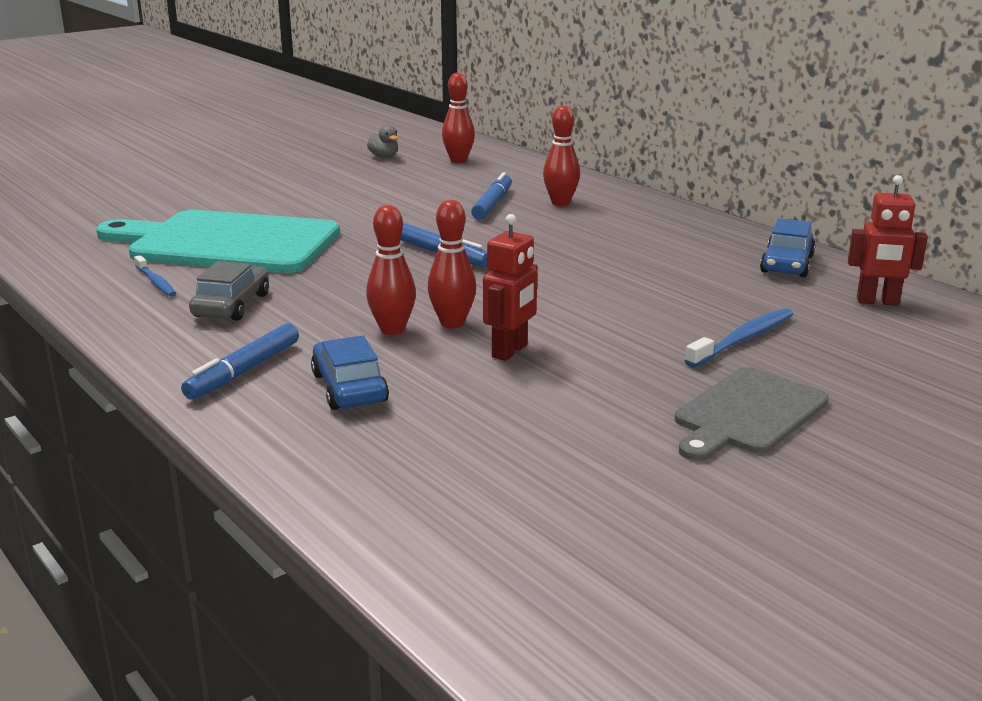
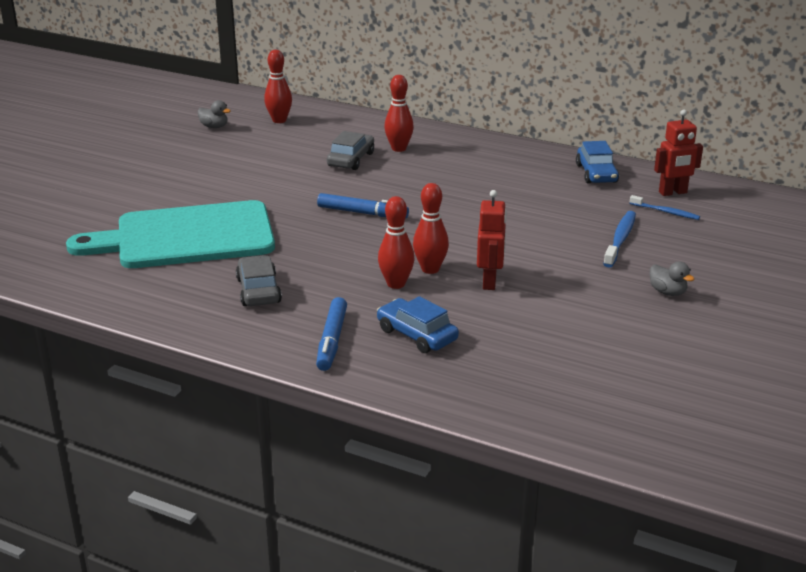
camera: 25 degrees left, 5 degrees up
blue toothbrush [134,255,176,297] -> blue toothbrush moved to [630,195,700,220]
blue marker [471,172,512,220] -> grey car [327,131,374,170]
grey cutting board [675,367,829,461] -> grey duck [650,262,694,296]

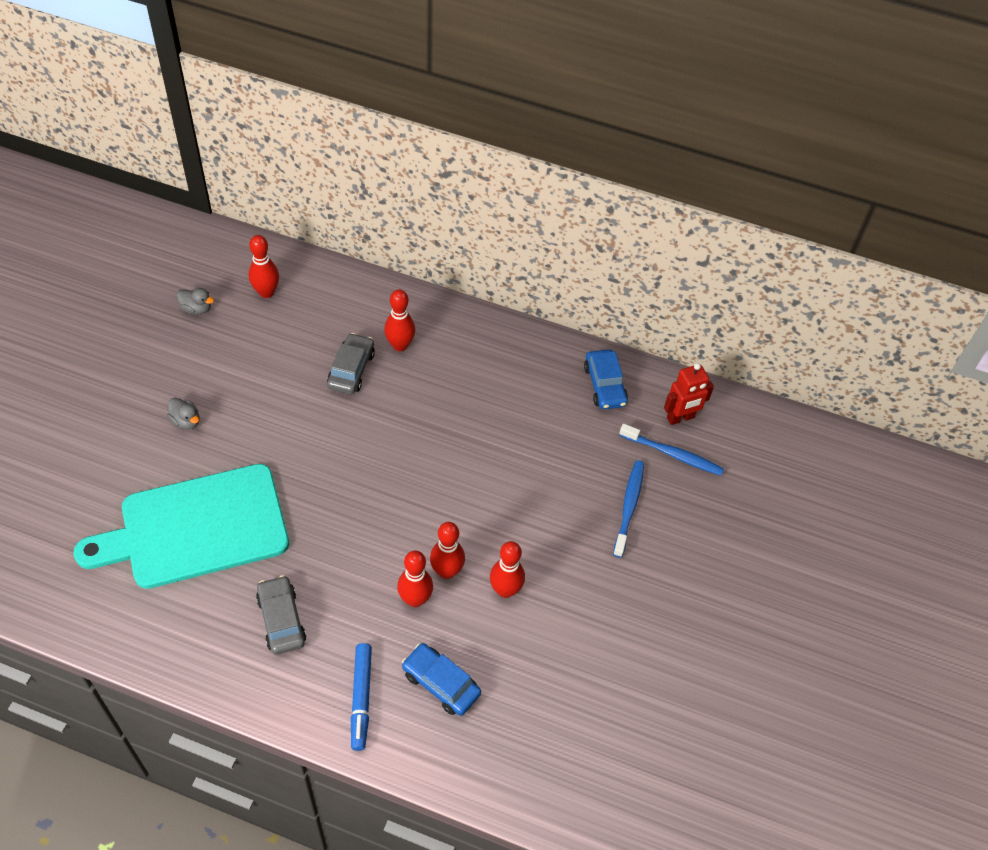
camera: 10 degrees left, 25 degrees up
blue marker [317,193,409,219] -> none
red robot [477,190,507,290] -> red bowling pin [490,541,525,598]
blue toothbrush [630,195,700,220] -> blue toothbrush [619,423,724,476], size x1.53
grey duck [650,262,694,296] -> grey duck moved to [167,398,200,429]

